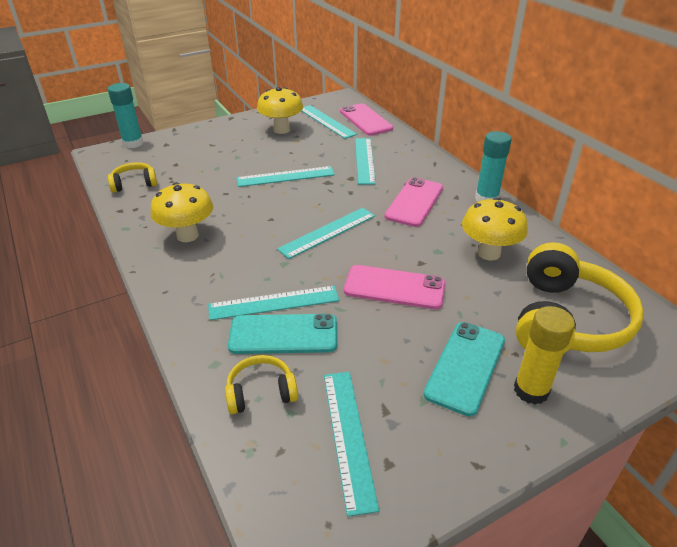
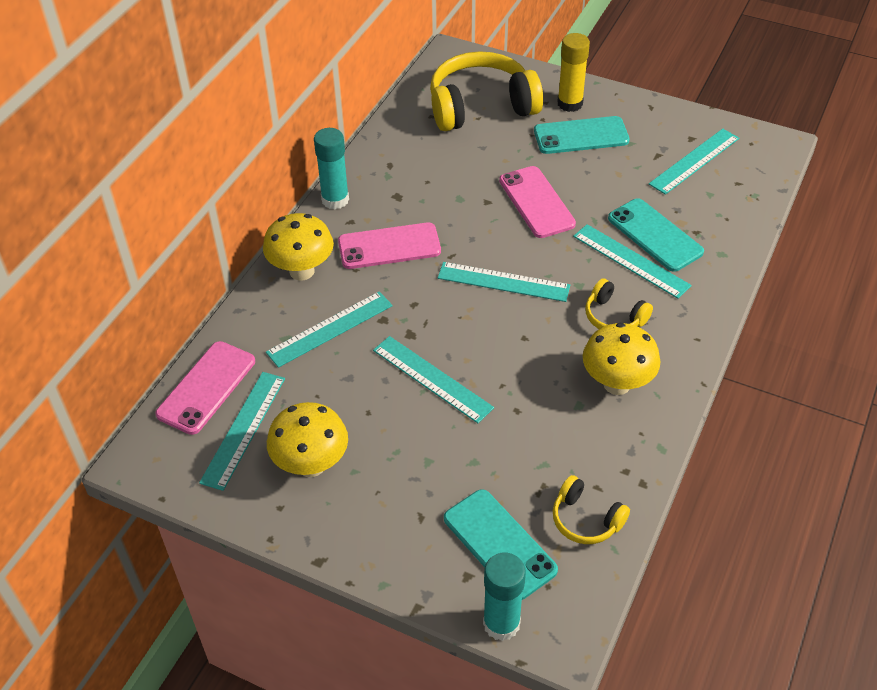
camera: 125 degrees left, 10 degrees up
yellow headphones [225,355,298,414] -> yellow headphones moved to [585,279,653,329]
yellow mushroom [462,198,528,261] -> yellow mushroom moved to [263,213,334,280]
none -> turquoise phone [444,489,558,600]

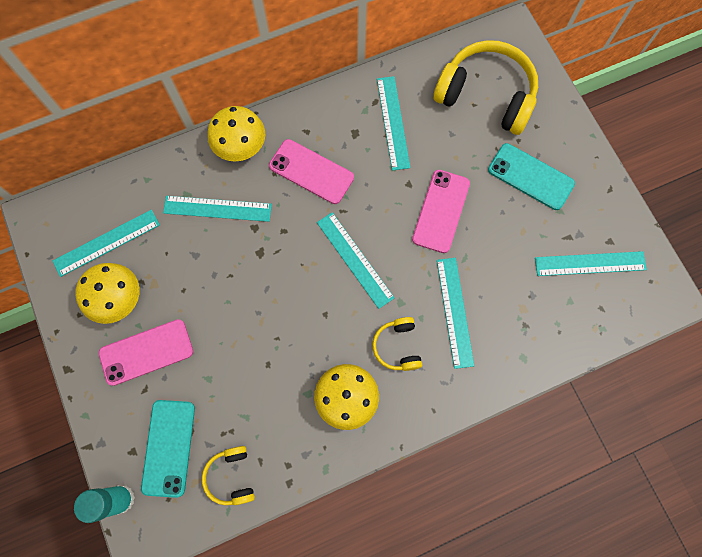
camera: 40 degrees right, 25 degrees up
pink phone [155,341,255,435] -> pink phone moved to [98,319,193,386]
turquoise glue stick [314,128,349,209] -> none
turquoise ruler [373,336,494,423] -> turquoise ruler moved to [377,76,410,171]
yellow glue stick [557,33,590,112] -> none
turquoise phone [608,198,704,272] -> none

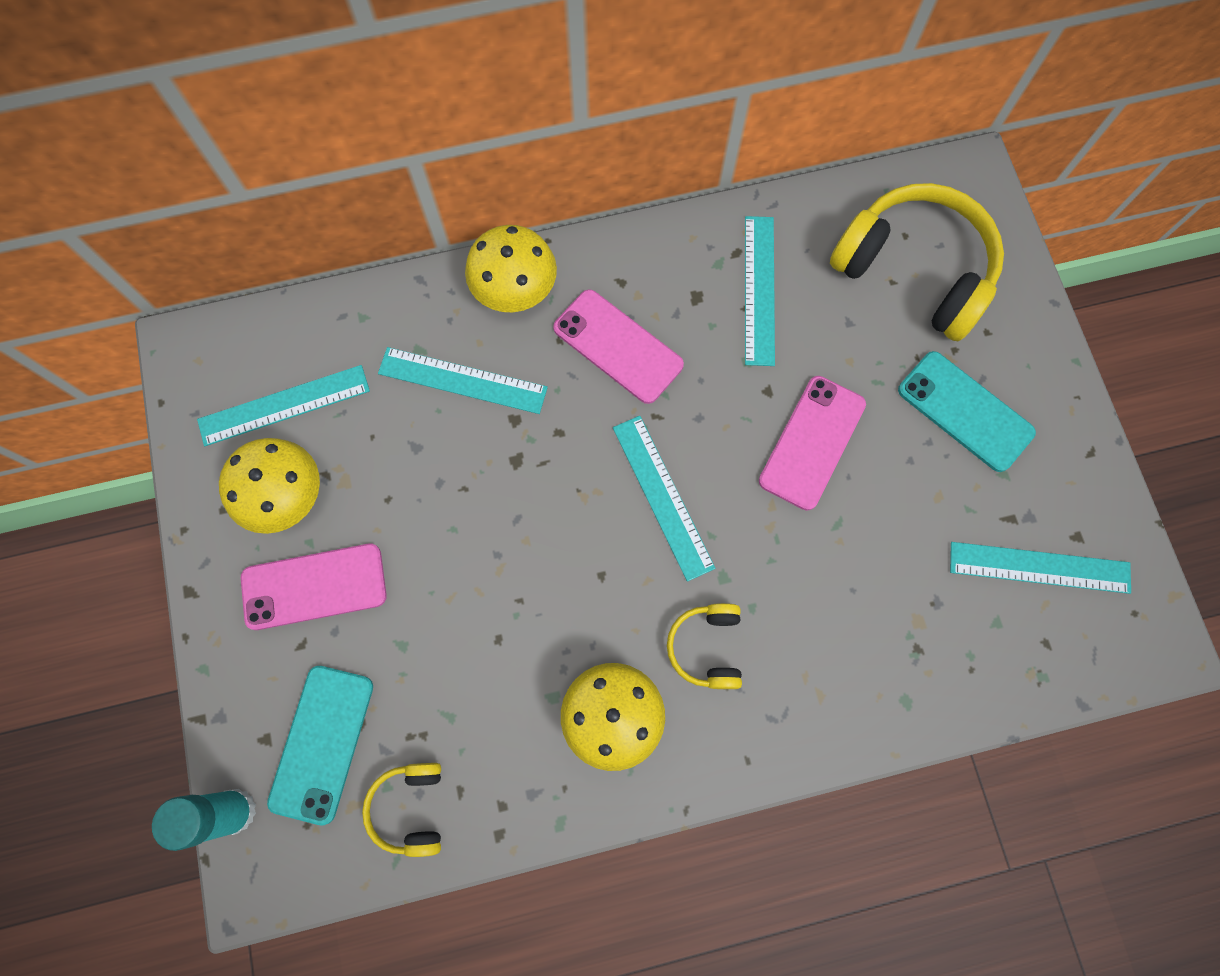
camera: 10 degrees right, 0 degrees up
turquoise ruler [437,258,474,369] -> none

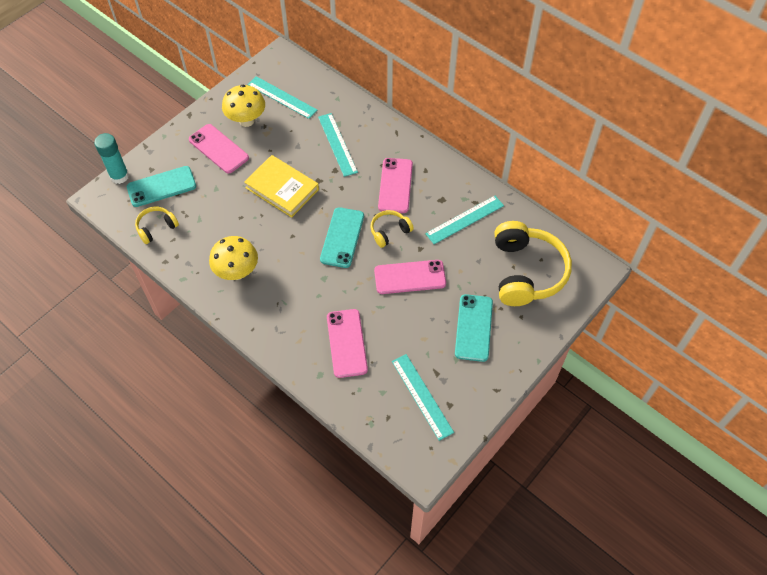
camera: 55 degrees right, 15 degrees down
yellow mushroom [465,225,557,312] -> none
turquoise ruler [613,416,716,582] -> turquoise phone [320,207,364,268]
yellow headphones [667,603,742,689] -> yellow headphones moved to [370,210,414,248]
none -> yellow book [244,155,319,218]
none -> pink phone [327,309,368,378]

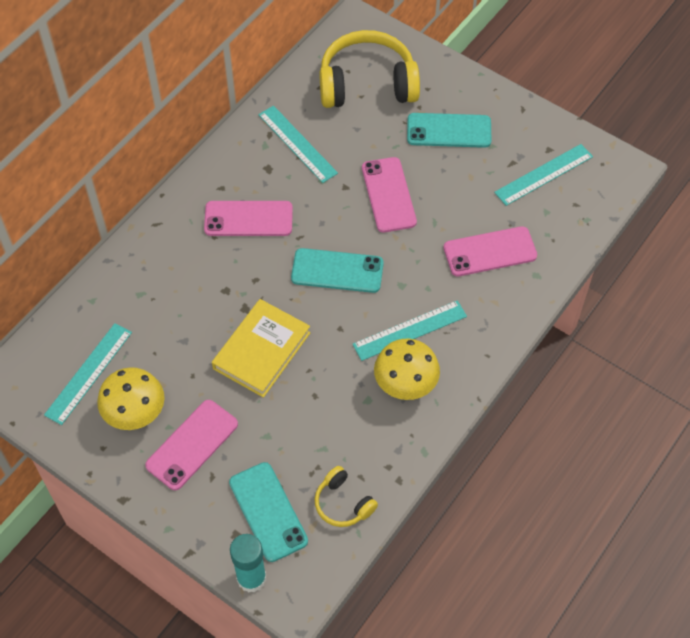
camera: 95 degrees left, 0 degrees up
turquoise ruler [318,113,358,177] -> turquoise ruler moved to [352,300,467,361]
yellow headphones [370,210,414,248] -> none

